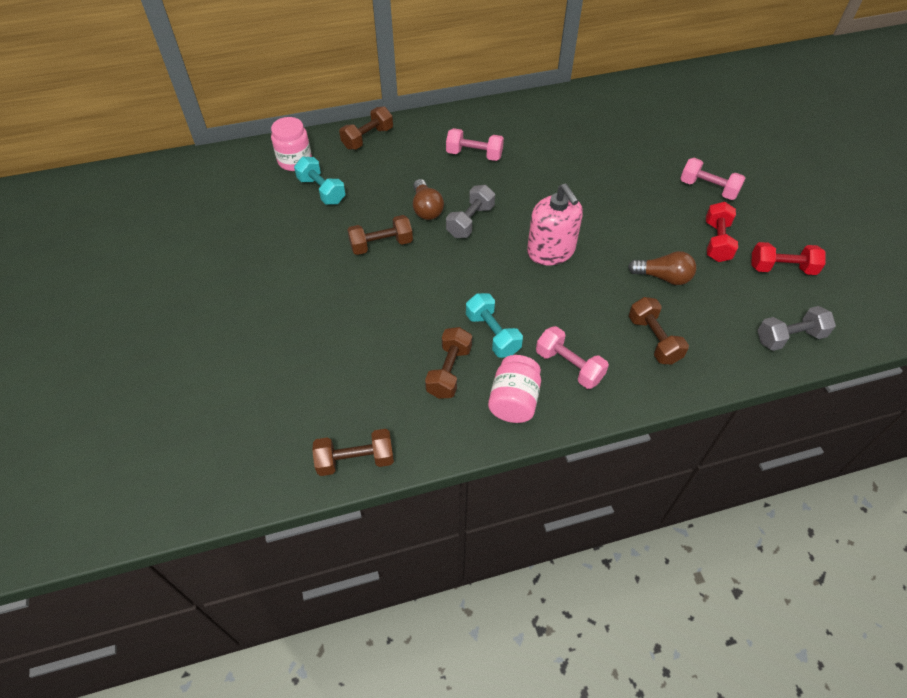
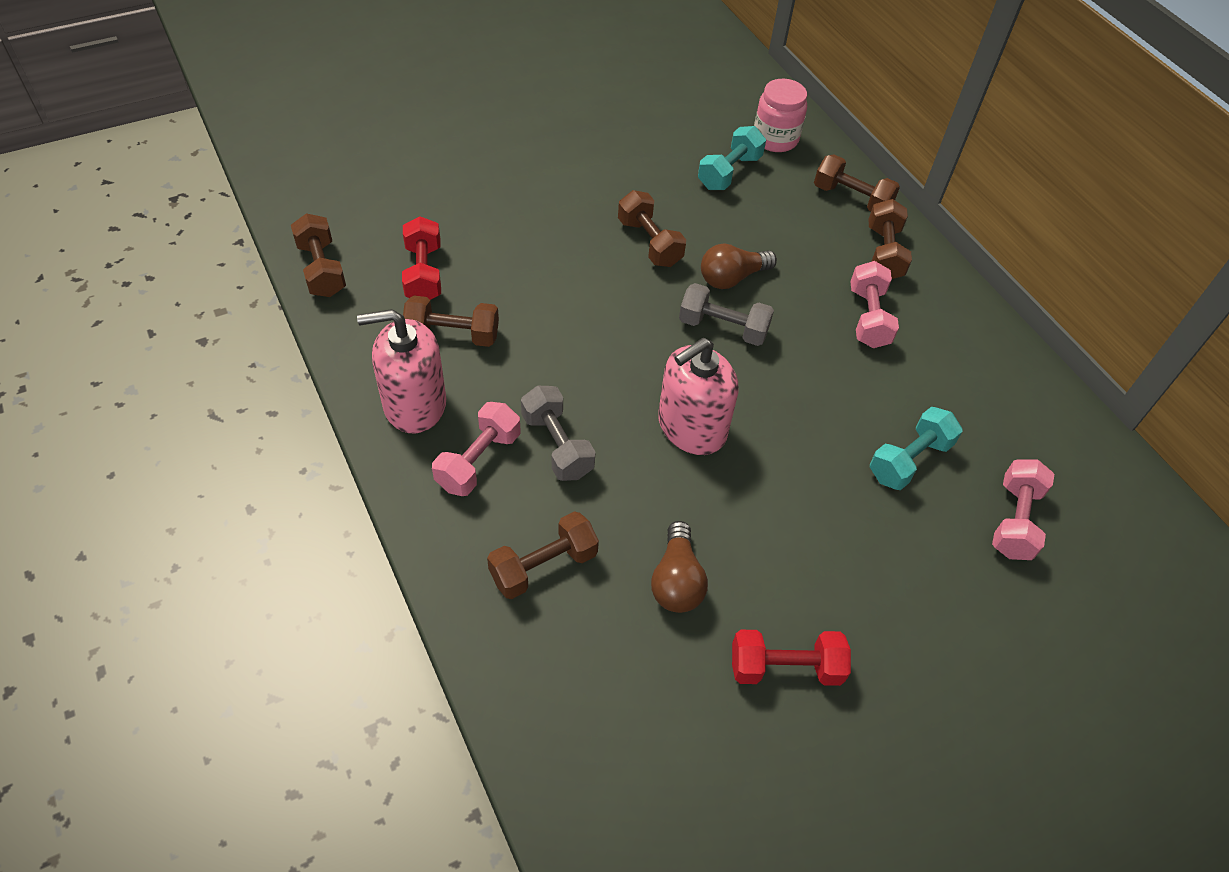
camera: 75 degrees right, 0 degrees up
turquoise dumbbell [466,293,523,358] -> turquoise dumbbell moved to [870,407,963,490]
pink jar [488,355,541,423] -> pink soap dispenser [357,309,446,433]
pink dumbbell [680,158,746,200] -> pink dumbbell moved to [992,459,1054,560]
red dumbbell [751,242,826,275] -> red dumbbell moved to [402,216,441,300]
grey dumbbell [757,306,836,351] -> grey dumbbell moved to [521,386,595,481]
none -> brown dumbbell [868,199,912,279]

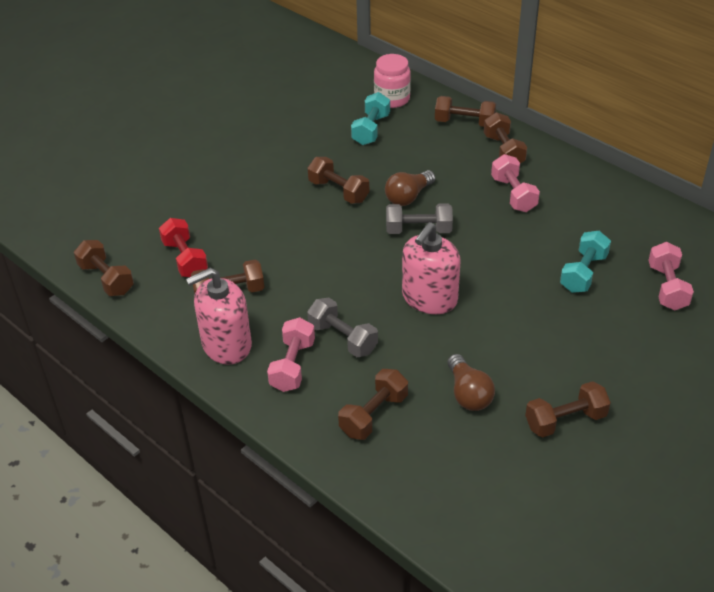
camera: 15 degrees left, 10 degrees down
red dumbbell [732,630,851,686] -> brown dumbbell [525,381,611,438]

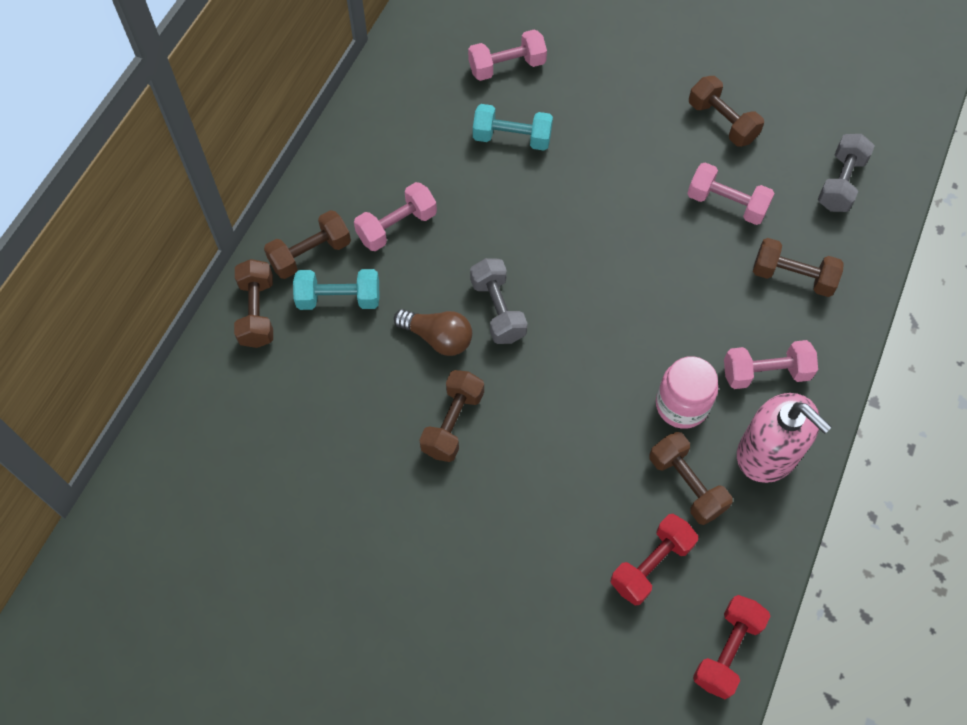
camera: 110 degrees left, 20 degrees up
brown dumbbell [74,240,134,296] -> red dumbbell [693,595,771,699]
grey dumbbell [307,297,378,357] -> grey dumbbell moved to [818,134,874,212]
turquoise dumbbell [351,92,390,145] -> turquoise dumbbell moved to [293,269,380,310]
pink jar [374,54,411,108] -> pink jar moved to [656,356,718,429]
pink soap dispenser [402,222,461,314] -> none
brown light bulb [447,354,495,411] -> pink dumbbell [687,162,775,225]

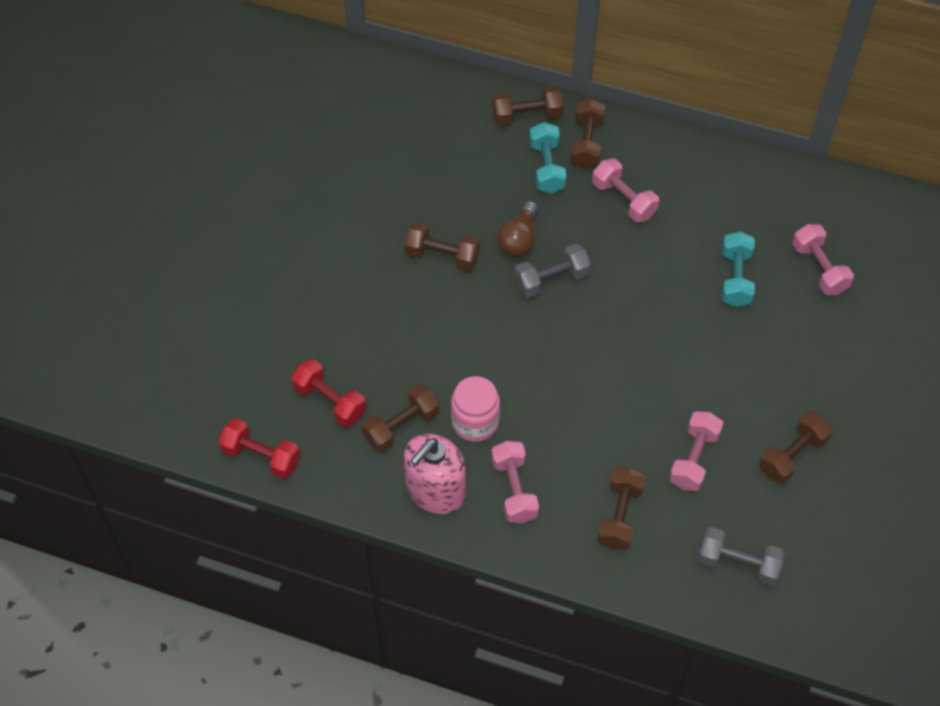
camera: 85 degrees right, 5 degrees down
brown dumbbell [264,210,351,279] -> brown dumbbell turned 45 degrees clockwise [571,98,605,169]

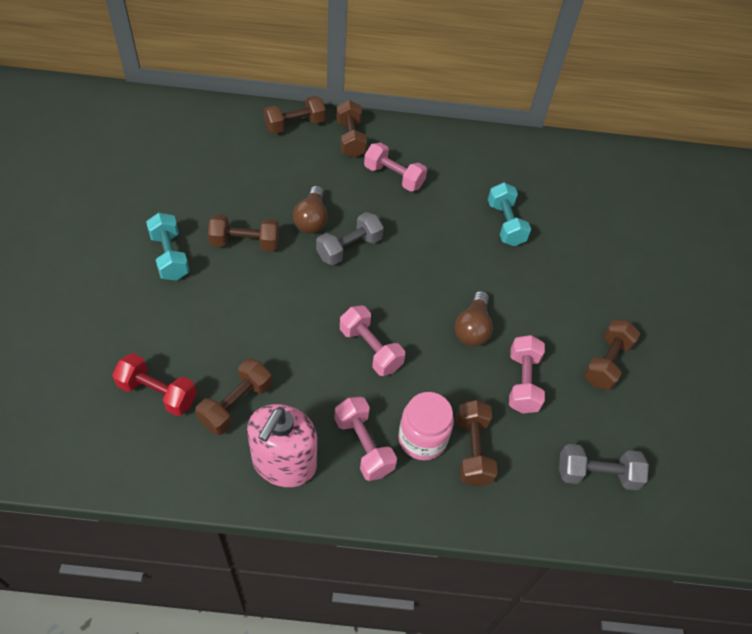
camera: 20 degrees left, 5 degrees down
red dumbbell [218,418,300,479] -> none
pink jar [451,376,500,442] -> pink jar moved to [398,392,454,460]
turquoise dumbbell [529,122,567,194] -> turquoise dumbbell moved to [146,213,189,281]
pink dumbbell [792,224,854,295] -> pink dumbbell moved to [340,305,405,376]
none -> brown light bulb [454,291,493,347]

